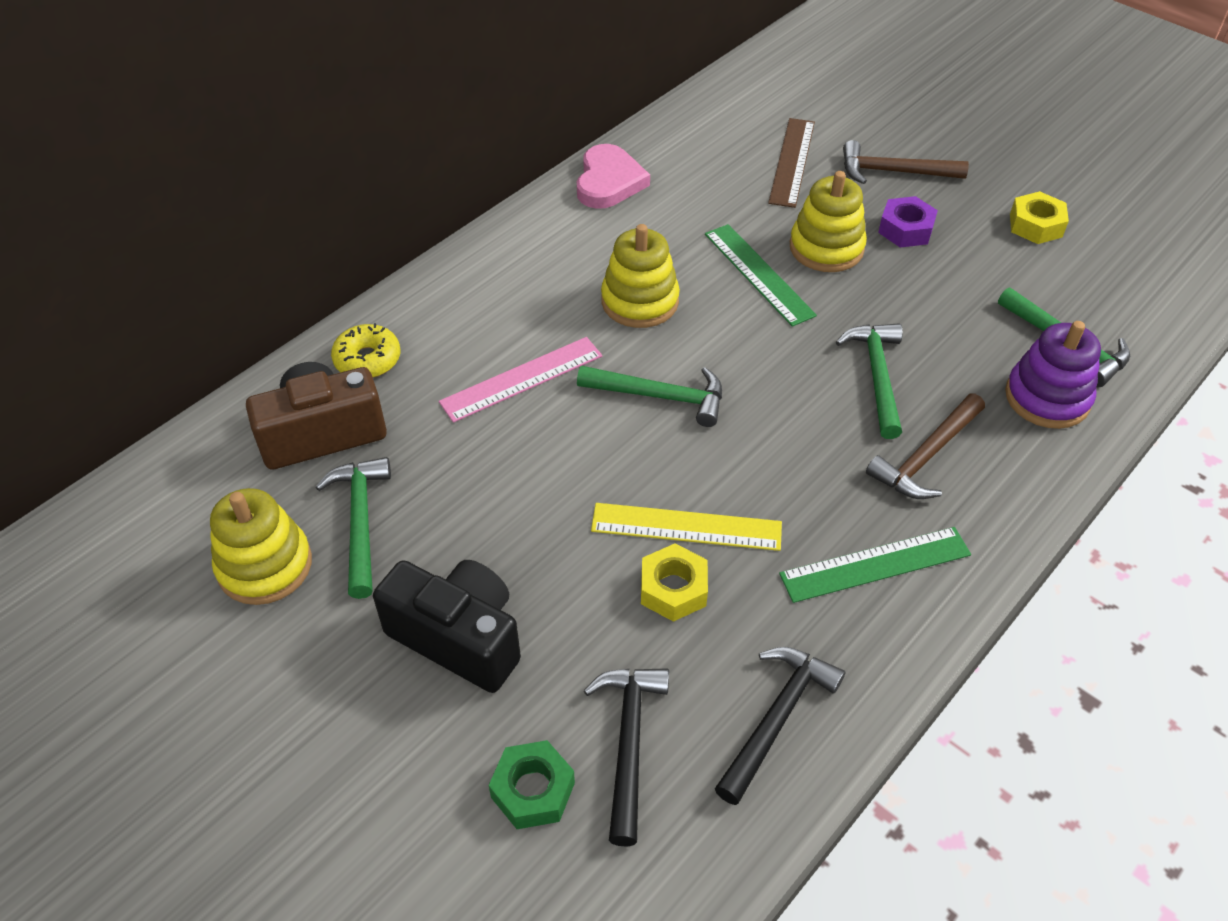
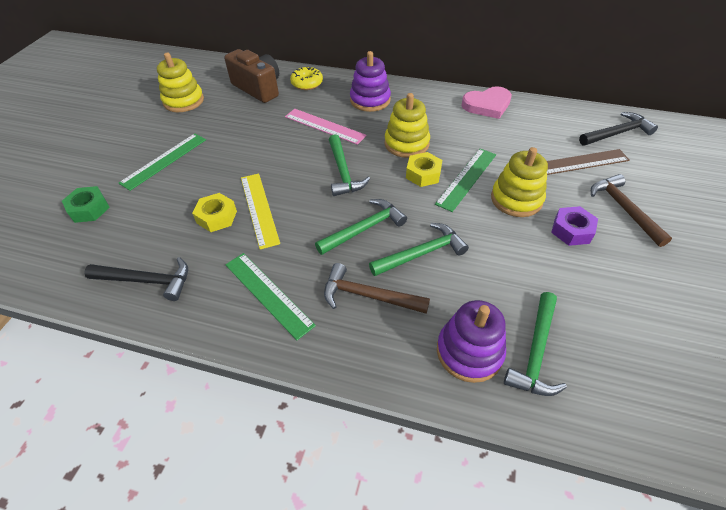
camera: 65 degrees right, 0 degrees up
green hammer [315,457,391,599] -> green hammer moved to [315,199,407,255]
black camera [373,560,521,693] -> green ruler [119,134,206,191]
black hammer [584,668,669,847] -> black hammer moved to [579,112,658,145]
yellow nut [1010,191,1069,244] -> yellow nut moved to [406,152,442,187]
none -> purple stacking toy [350,51,391,112]

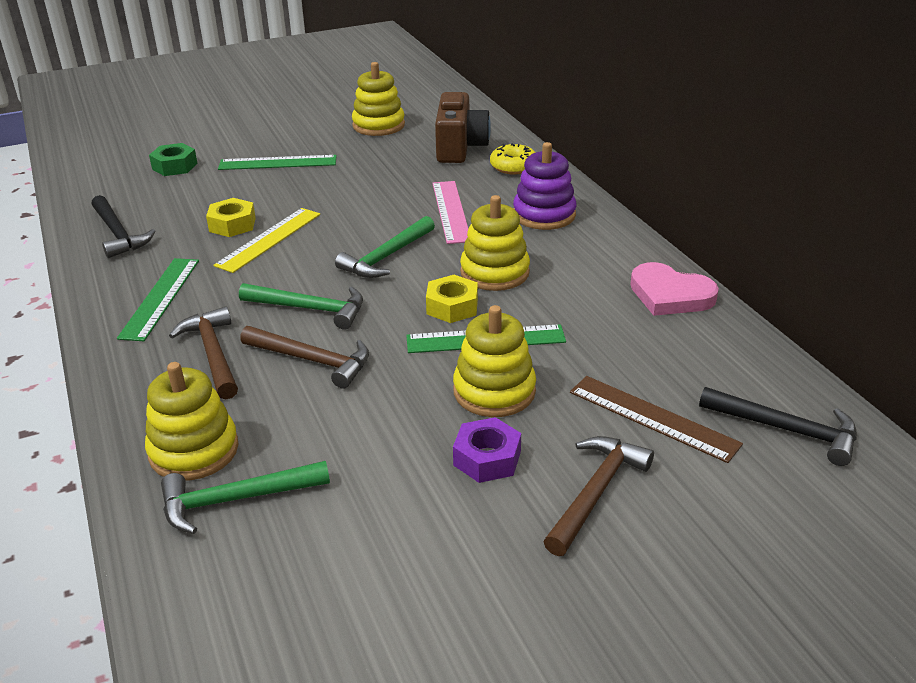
camera: 50 degrees right, 15 degrees down
green hammer [369,223,469,276] -> brown hammer [240,326,369,389]
purple stacking toy [437,300,506,383] -> yellow stacking toy [145,362,239,481]

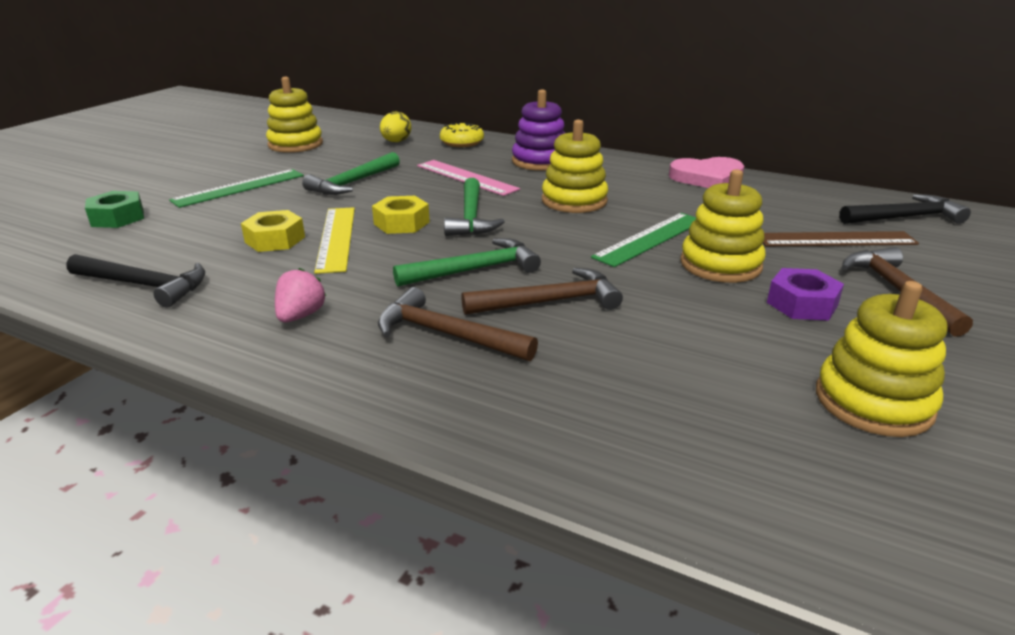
camera: 40 degrees left, 5 degrees down
green ruler [117,258,199,341] -> pink strawberry [275,268,326,322]
yellow stacking toy [145,362,239,481] -> yellow stacking toy moved to [816,281,948,437]
green hammer [161,461,330,534] -> green hammer moved to [302,152,400,195]
yellow nut [426,275,478,323] -> yellow nut moved to [372,196,430,234]
brown camera [435,92,491,163] -> yellow egg [380,111,411,142]

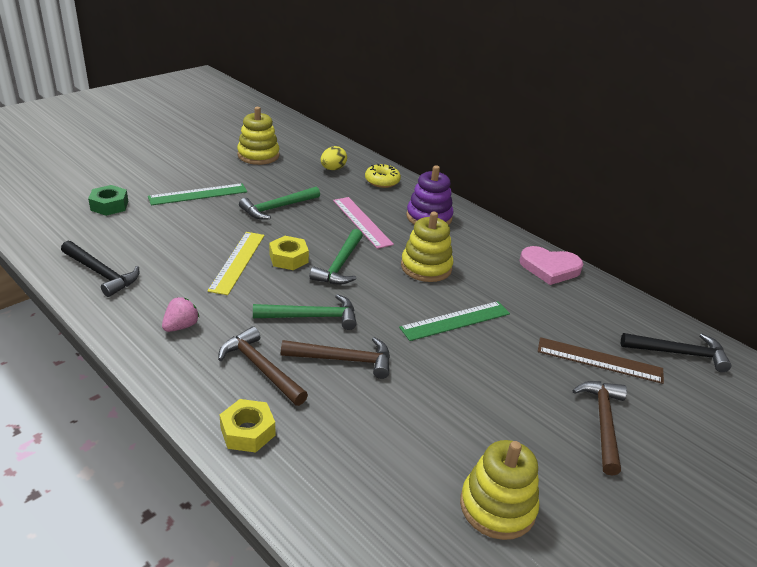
camera: 15 degrees right, 5 degrees up
yellow nut [241,210,305,252] -> yellow nut moved to [220,399,275,452]
yellow stacking toy [680,169,766,283] -> none
purple nut [767,268,844,321] -> none

